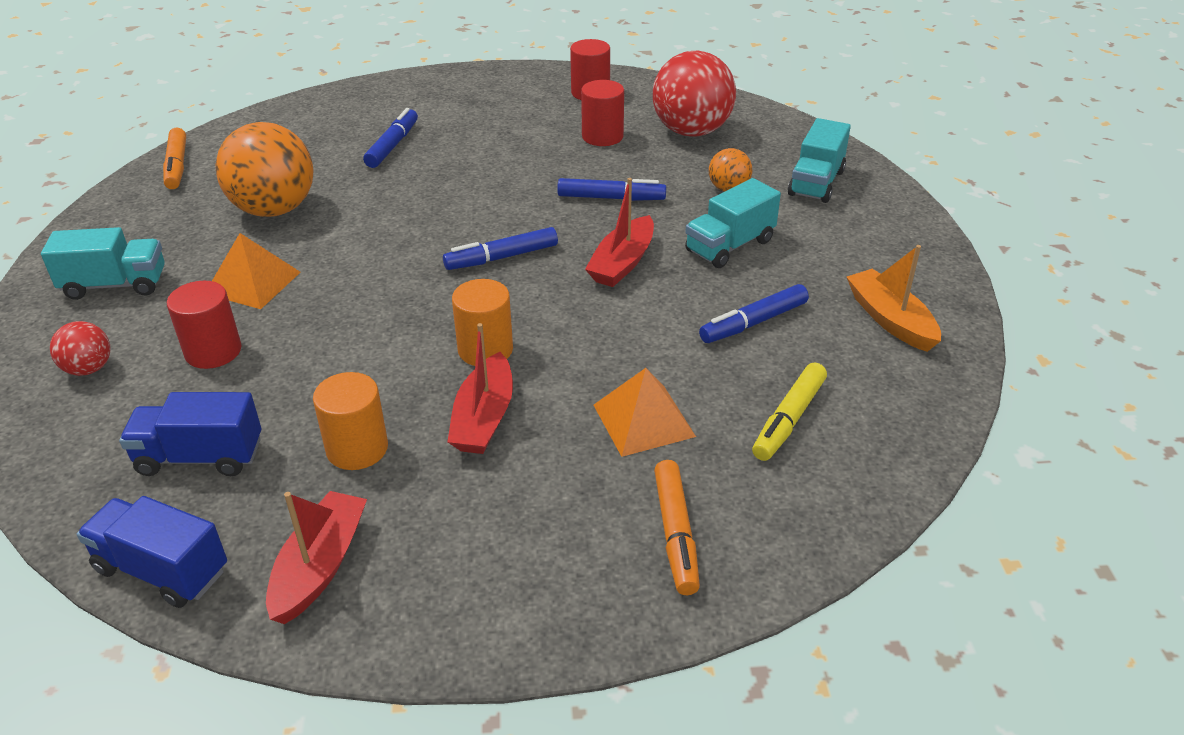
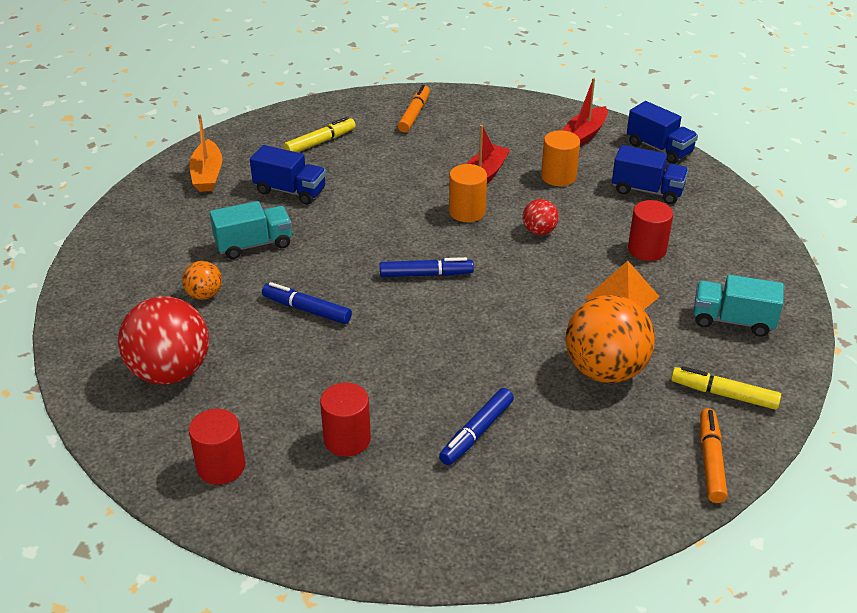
camera: 160 degrees left, 0 degrees up
red ball [50,321,111,376] -> red ball moved to [523,199,559,235]
red cylinder [581,80,624,146] -> red cylinder moved to [320,382,371,457]
red boat [585,178,654,287] -> none
orange pyramid [594,368,696,457] -> none
blue marker [699,284,809,343] -> blue truck [250,145,326,205]
turquoise truck [788,118,851,203] -> none
none -> yellow marker [671,366,781,410]

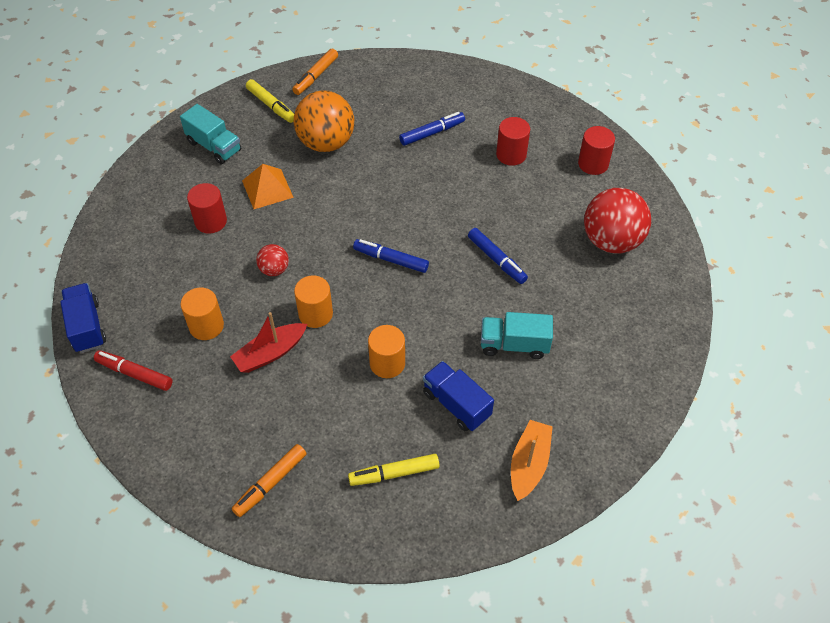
camera: 155 degrees left, 15 degrees up
orange ball [182,261,222,300] -> none
red boat [562,78,608,146] -> red marker [94,350,173,391]
blue truck [612,145,688,204] -> none
none -> orange cylinder [368,325,405,378]

